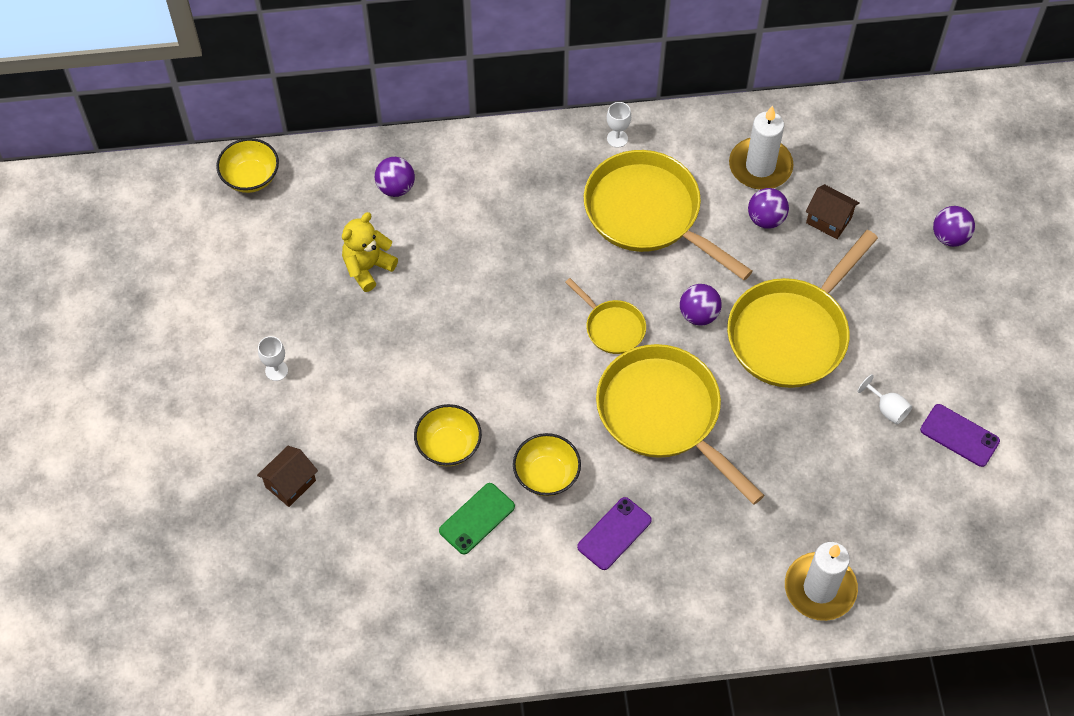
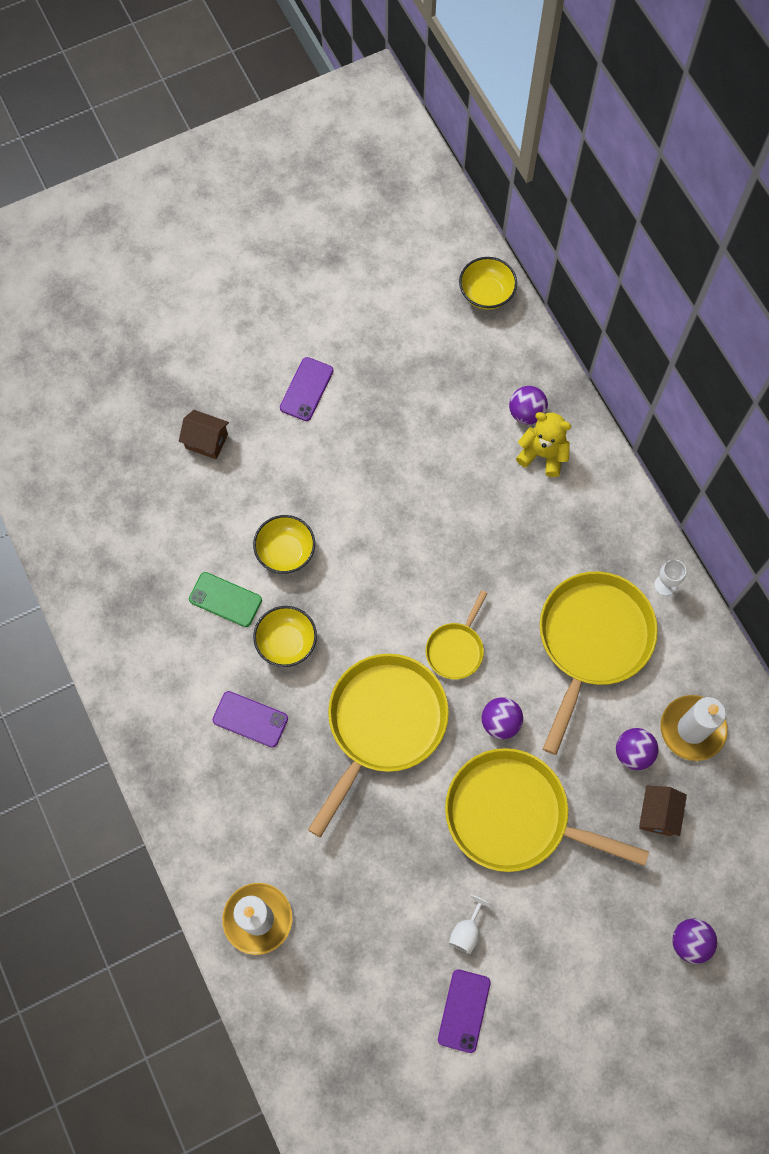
camera: 70 degrees right, 10 degrees up
white goblet [258,336,288,381] -> purple phone [280,357,333,421]
yellow teddy bear [342,212,398,292] -> yellow teddy bear moved to [516,412,571,477]

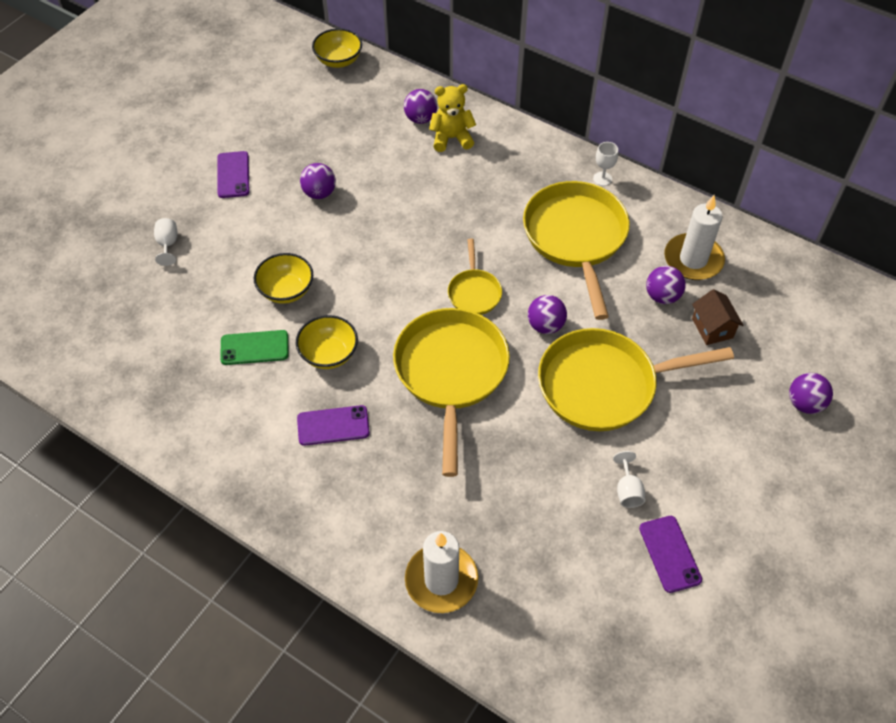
camera: 30 degrees left, 15 degrees down
brown house [179,410,229,459] -> white goblet [154,218,177,266]
none -> purple ball [300,163,336,199]

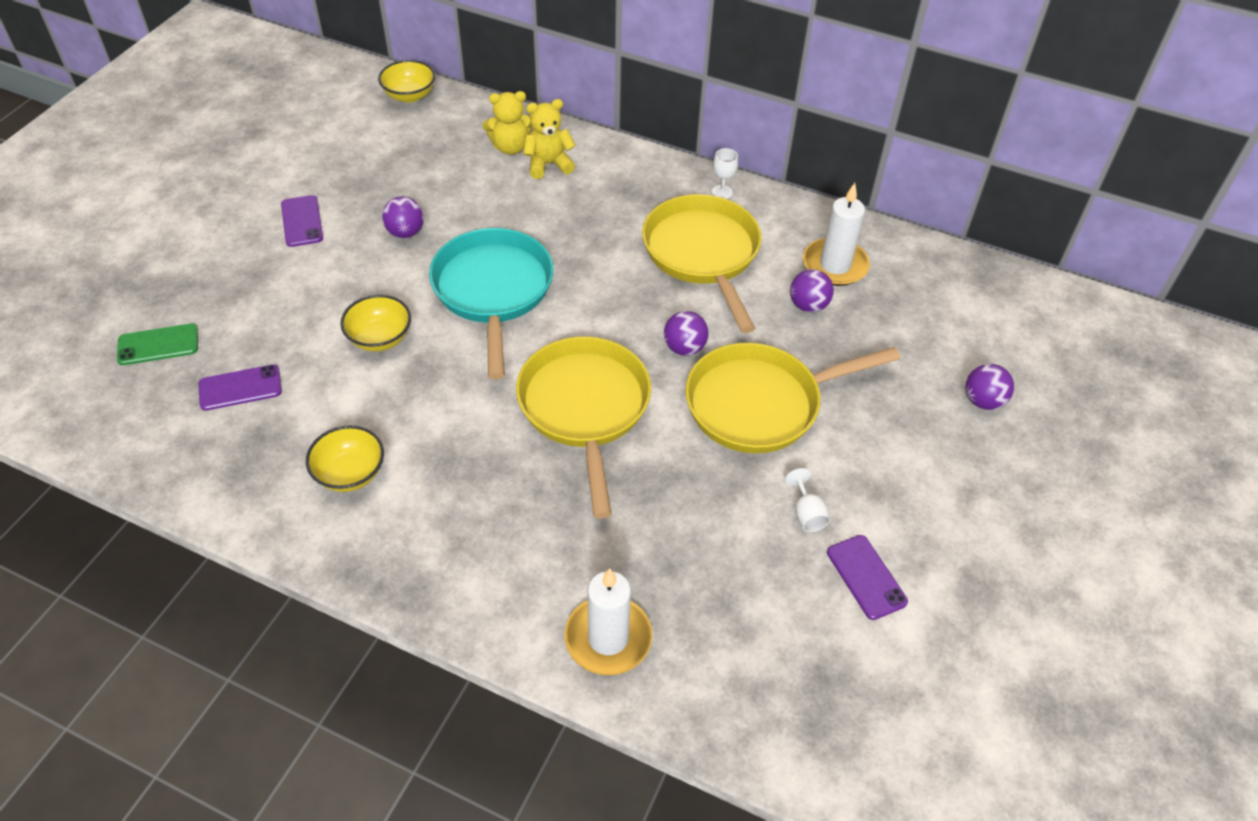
camera: 10 degrees left, 5 degrees down
white goblet [154,218,177,266] -> none
green phone [220,330,289,365] -> green phone moved to [117,323,198,365]
yellow bowl [296,315,358,369] -> yellow bowl moved to [306,425,384,492]
purple phone [297,405,370,446] -> purple phone moved to [198,364,282,411]
purple ball [404,89,437,124] -> yellow teddy bear [482,91,532,155]
yellow pan [448,239,502,315] -> none
brown house [692,289,744,345] -> none
none -> turquoise pan [429,228,553,379]

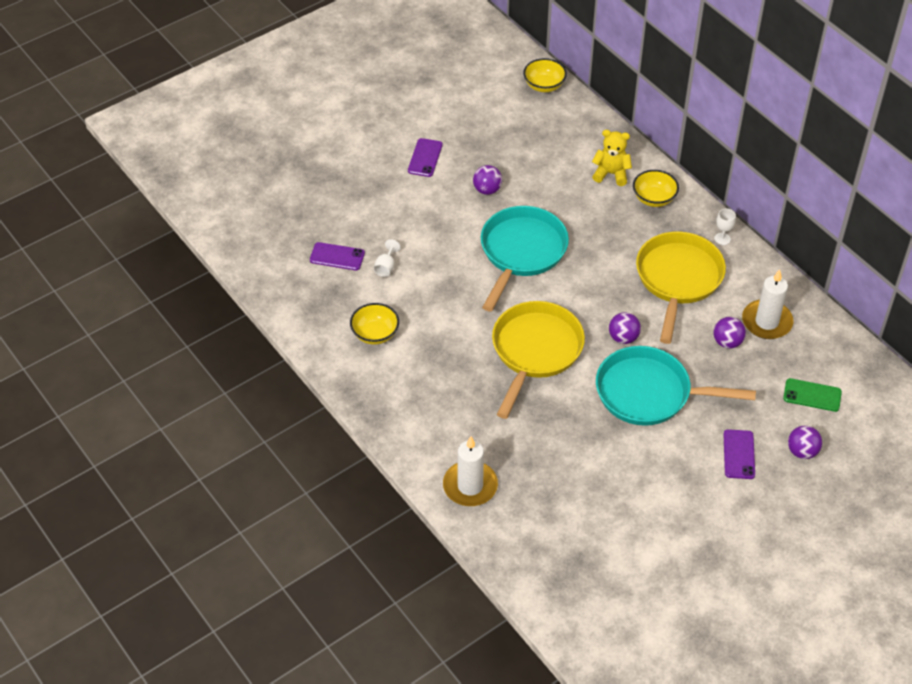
camera: 30 degrees right, 0 degrees up
green phone [117,323,198,365] -> green phone moved to [783,378,842,412]
yellow bowl [340,295,411,352] -> yellow bowl moved to [633,170,679,207]
yellow teddy bear [482,91,532,155] -> none
yellow pan [685,343,901,453] -> turquoise pan [596,346,756,426]
white goblet [785,468,830,532] -> white goblet moved to [374,239,401,277]
purple phone [827,535,908,620] -> purple phone moved to [724,429,755,479]

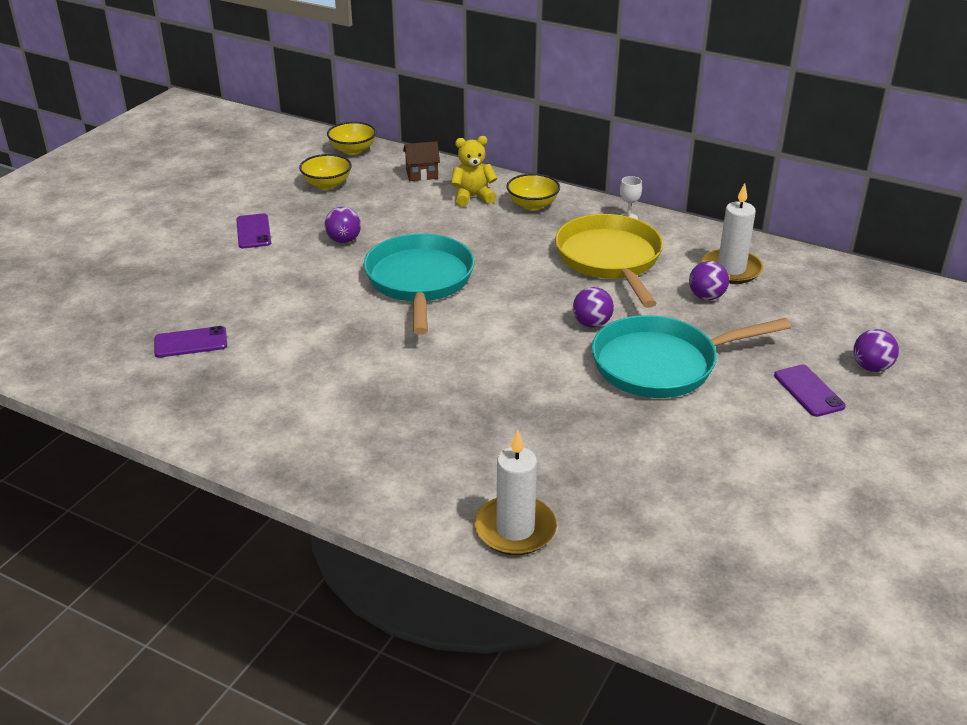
camera: 25 degrees left, 15 degrees down
yellow bowl [350,303,399,345] -> yellow bowl moved to [299,154,352,190]
white goblet [374,239,401,277] -> none
yellow pan [492,301,585,419] -> none
green phone [783,378,842,412] -> none
none -> brown house [403,141,440,181]

